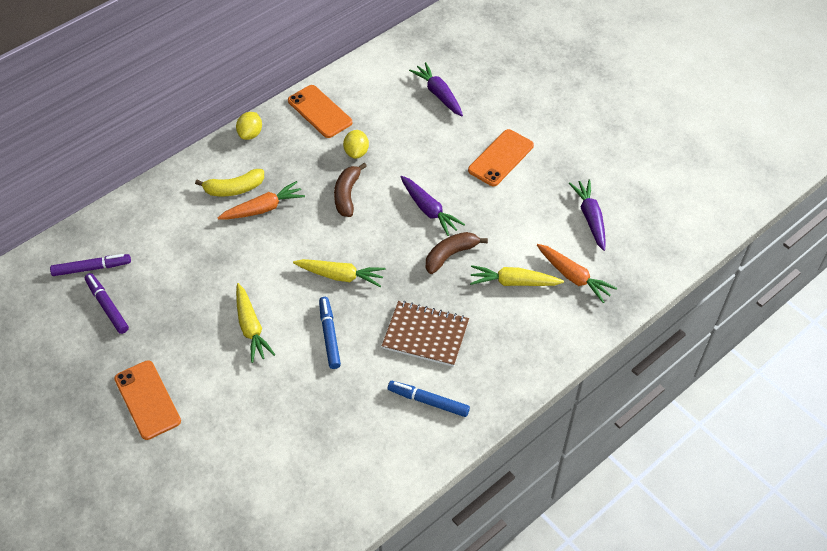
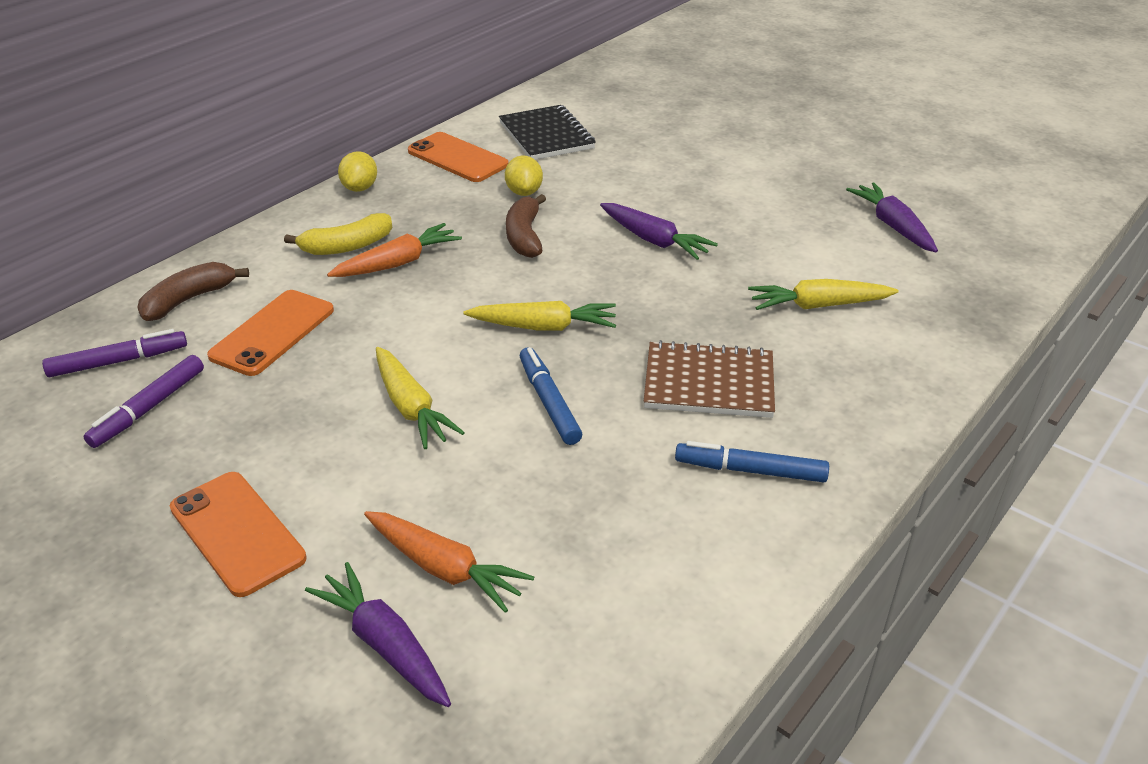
camera: 10 degrees left, 15 degrees down
purple marker [85,273,129,334] -> purple marker turned 105 degrees counterclockwise [83,355,204,448]
purple carrot [409,62,463,116] -> purple carrot moved to [305,562,451,707]
brown banana [426,232,488,274] -> brown banana moved to [137,262,249,321]
orange phone [468,129,534,186] -> orange phone moved to [207,290,334,376]
orange carrot [537,244,617,303] -> orange carrot moved to [364,511,534,613]
none -> black notebook [499,105,596,160]

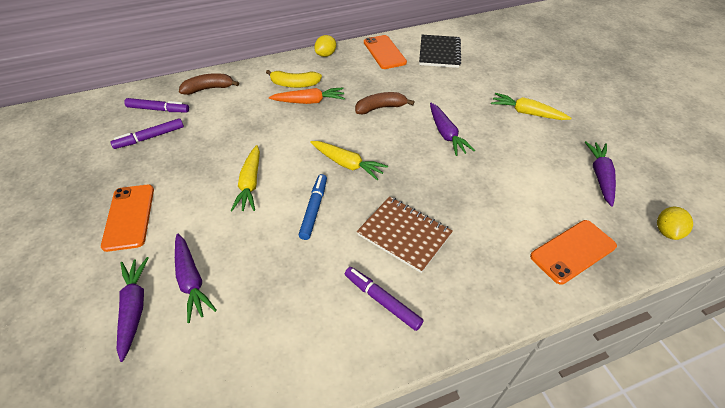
camera: 30 degrees right, 10 degrees up
orange phone [207,290,334,376] -> orange phone moved to [530,220,617,285]
orange carrot [364,511,534,613] -> purple carrot [175,234,217,323]
yellow lemon [505,155,543,196] -> yellow lemon moved to [657,207,693,240]
brown banana [506,194,546,258] -> brown banana turned 45 degrees clockwise [355,92,414,115]
blue marker [675,441,829,482] -> purple marker [345,267,424,331]
yellow carrot [748,279,898,310] -> yellow carrot moved to [491,93,571,120]

